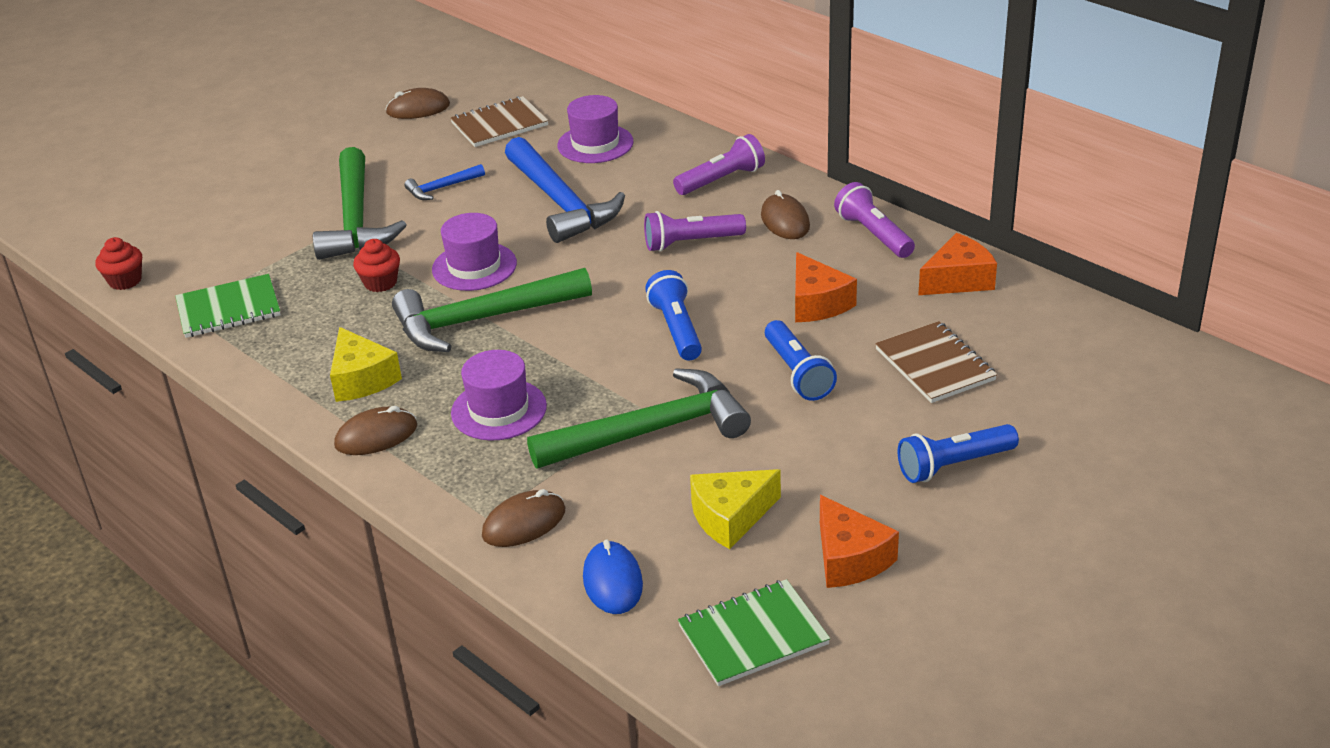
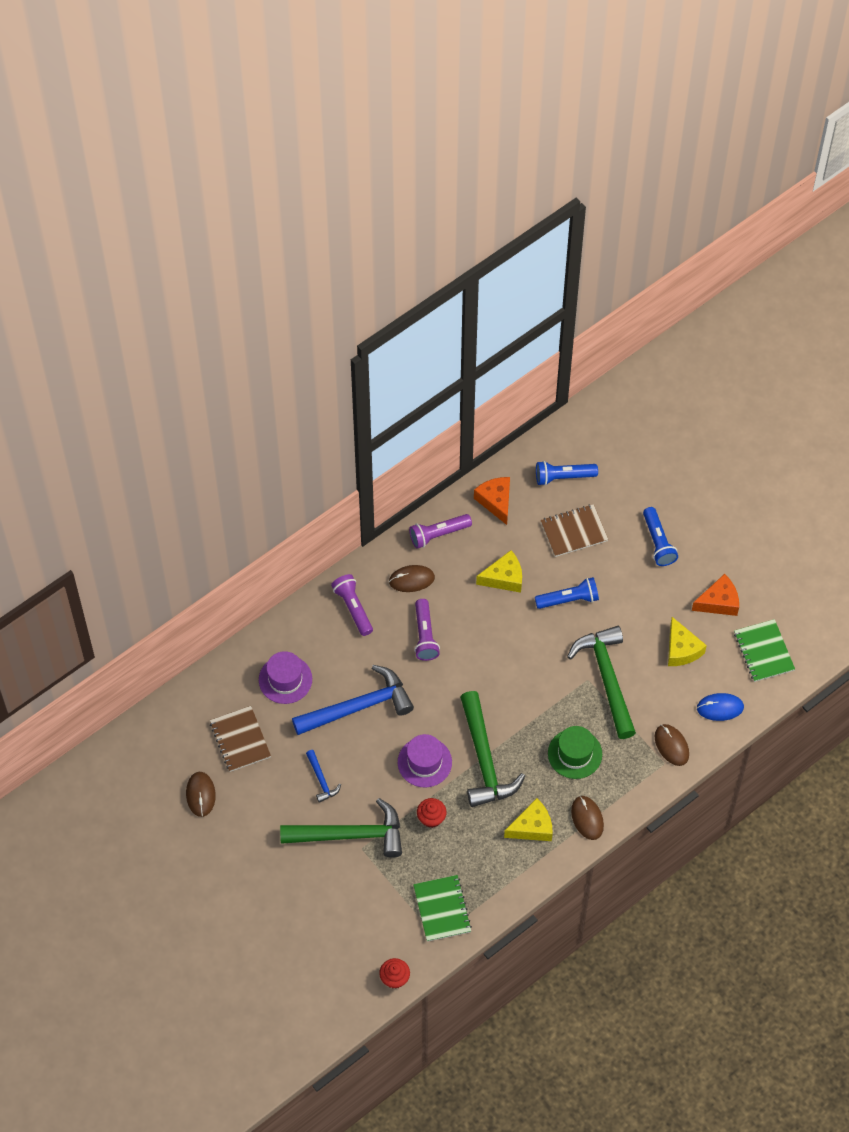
camera: 85 degrees left, 25 degrees up
purple hat [451,350,547,441] -> green hat [548,726,602,779]
blue flashlight [645,270,702,360] -> blue flashlight moved to [536,461,598,486]
orange cheese [795,252,857,322] -> yellow cheese [476,550,522,593]

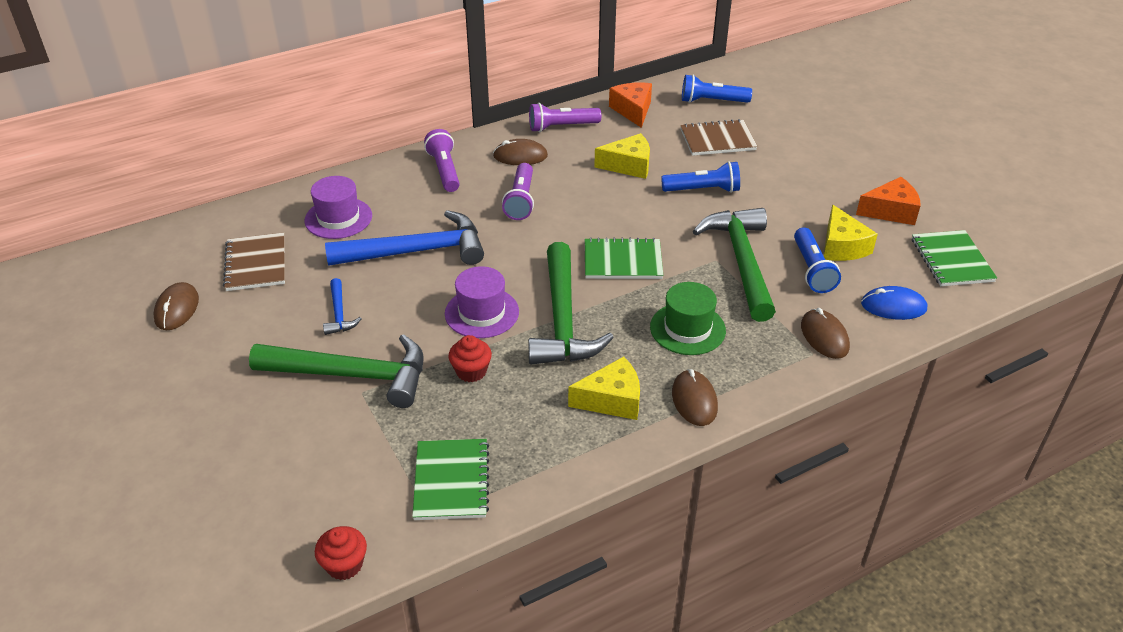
camera: 10 degrees right, 20 degrees down
blue flashlight [643,507,678,566] -> blue flashlight moved to [794,227,841,293]
none -> green notebook [585,237,663,279]

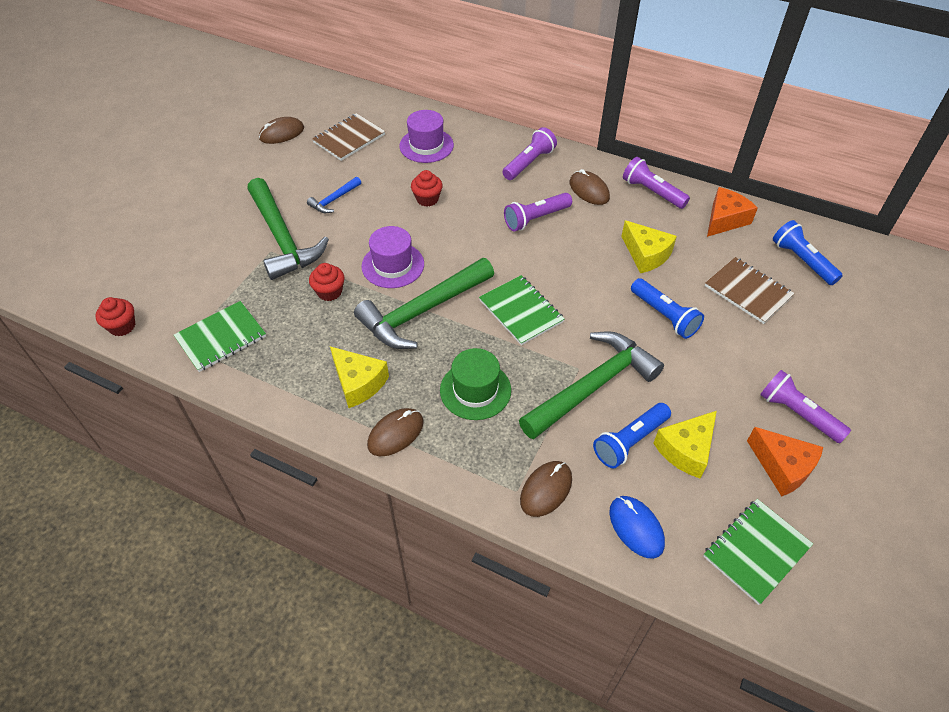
camera: 55 degrees right, 10 degrees up
blue hammer [325,210,484,266] -> red cupcake [411,170,443,206]
none -> purple flashlight [760,370,851,443]

